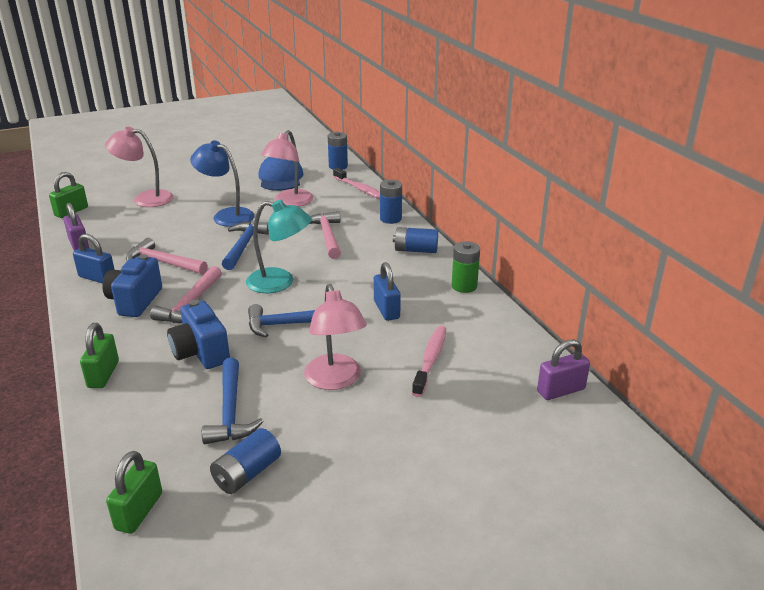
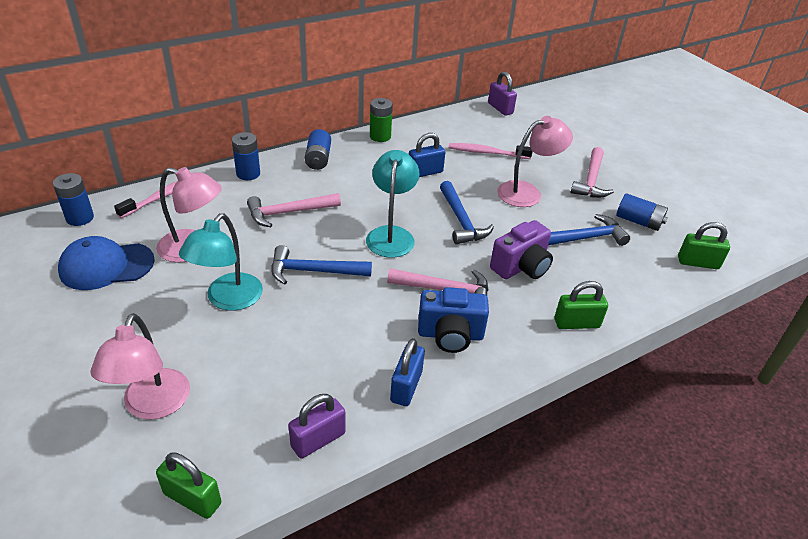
camera: 100 degrees left, 10 degrees up
pink hammer [126,238,208,274] -> pink hammer moved to [570,147,614,198]
blue camera [167,300,230,369] -> purple camera [490,220,553,279]
blue lamp [190,140,255,227] -> turquoise lamp [179,213,263,311]

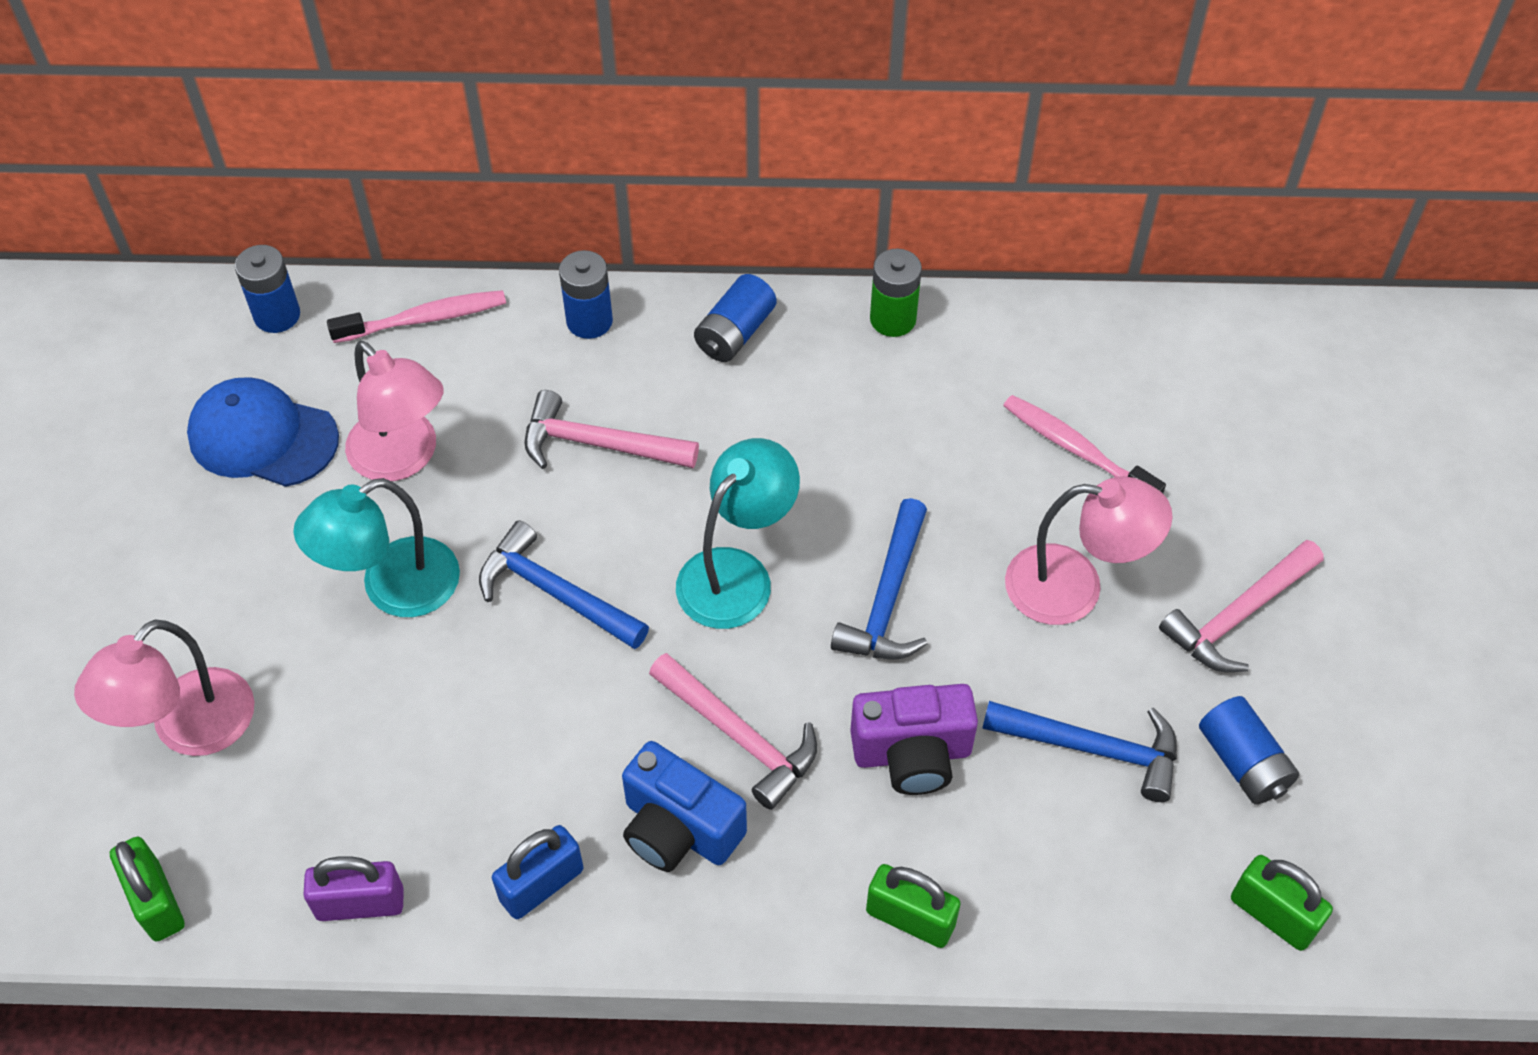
camera: 35 degrees right, 15 degrees up
blue padlock [409,133,445,177] -> none
purple padlock [488,71,517,116] -> none

